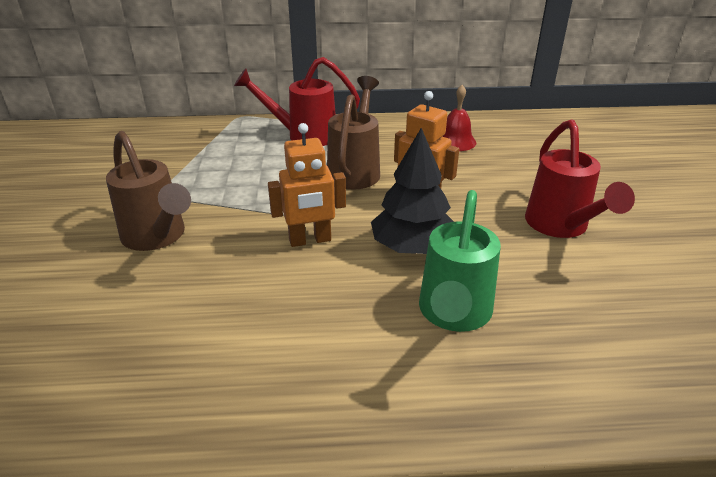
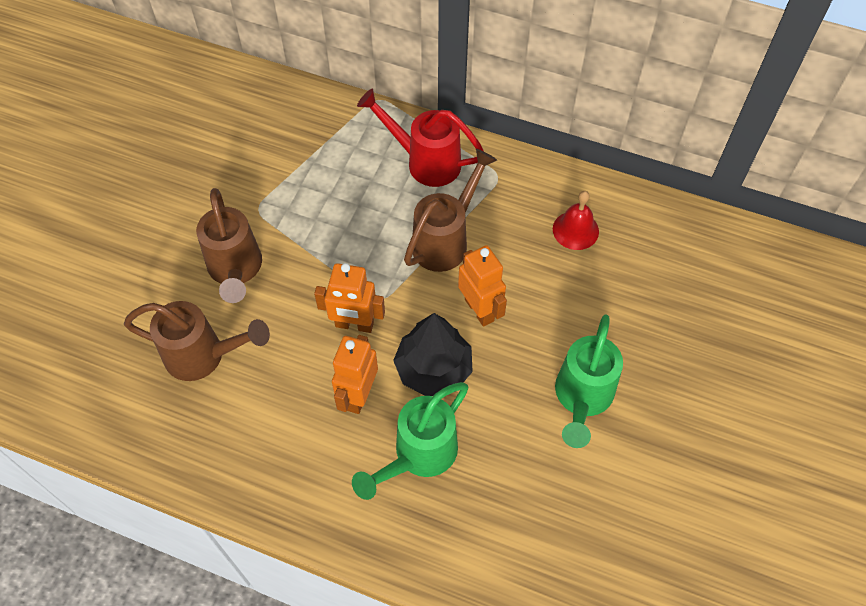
camera: 25 degrees right, 25 degrees up
red watering can [525,120,635,238] -> green watering can [555,314,623,448]
none -> brown watering can [124,301,270,381]
none -> orange robot [332,335,378,414]

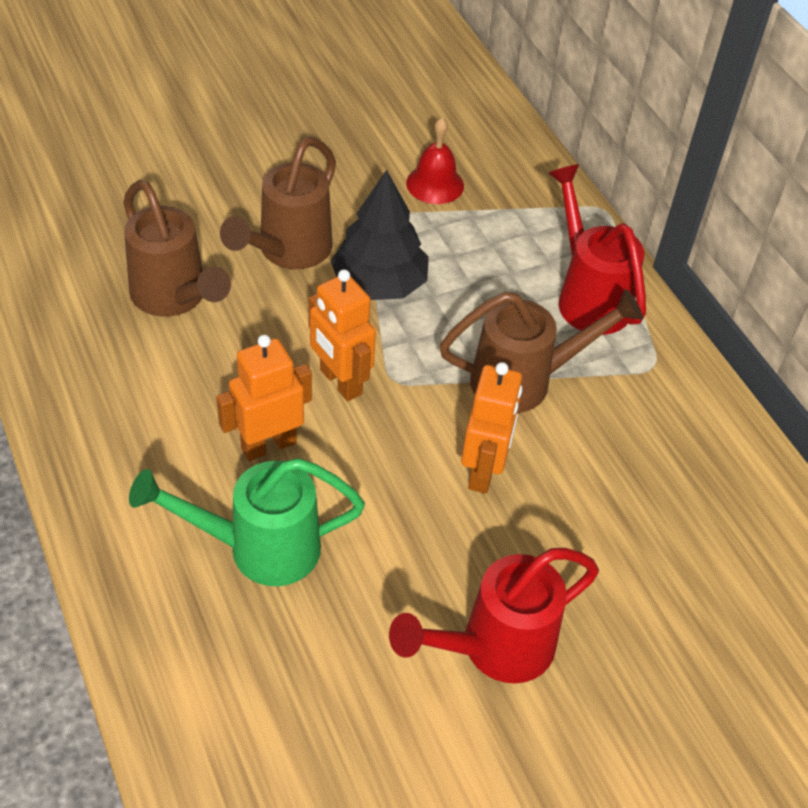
camera: 40 degrees right, 10 degrees down
black tree [393,313,473,396] -> black tree moved to [331,170,429,300]
red bell [553,191,599,250] -> red bell moved to [406,117,464,204]
green watering can [555,314,623,448] -> red watering can [389,548,599,683]

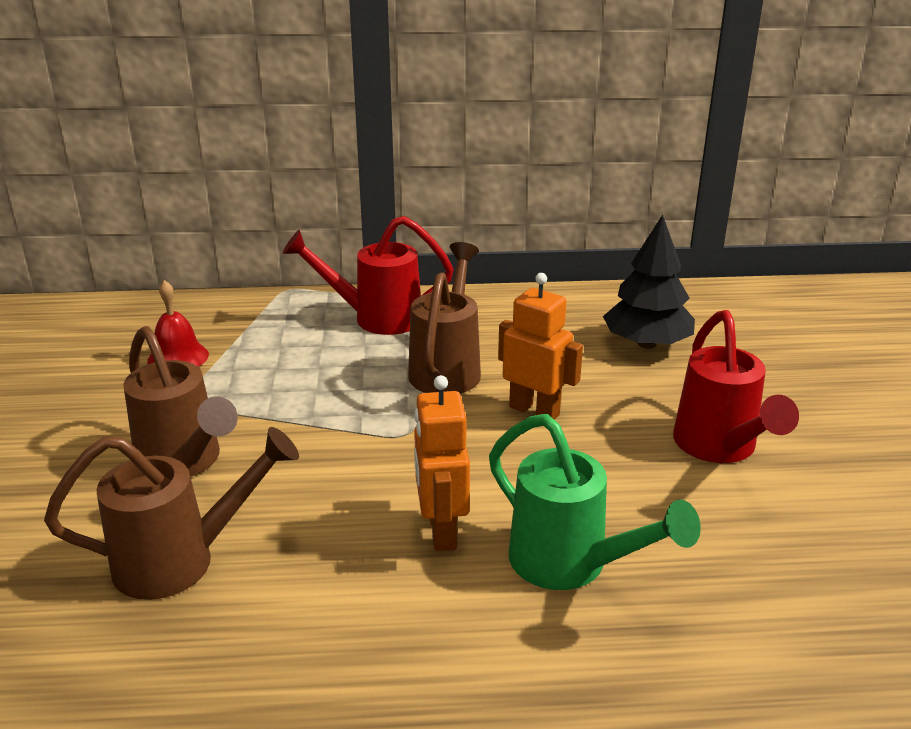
camera: 65 degrees left, 20 degrees down
green watering can [129,458,365,586] -> green watering can turned 60 degrees counterclockwise [489,414,701,590]
orange robot [309,269,376,401] -> none
black tree [331,170,429,300] -> black tree moved to [603,215,695,349]

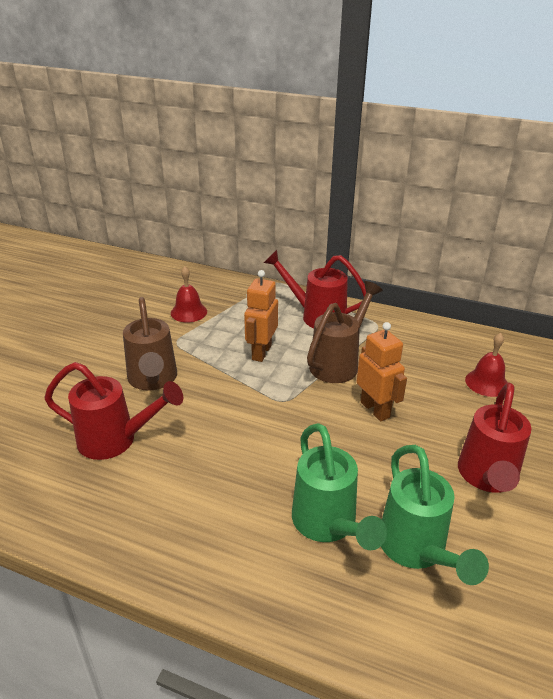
camera: 25 degrees right, 5 degrees up
brown watering can [44,427,299,600] -> red watering can [44,362,183,460]
orange robot [414,375,470,551] -> orange robot moved to [244,270,278,362]
black tree [603,215,695,349] -> red bell [465,333,508,397]
none -> green watering can [381,445,489,585]

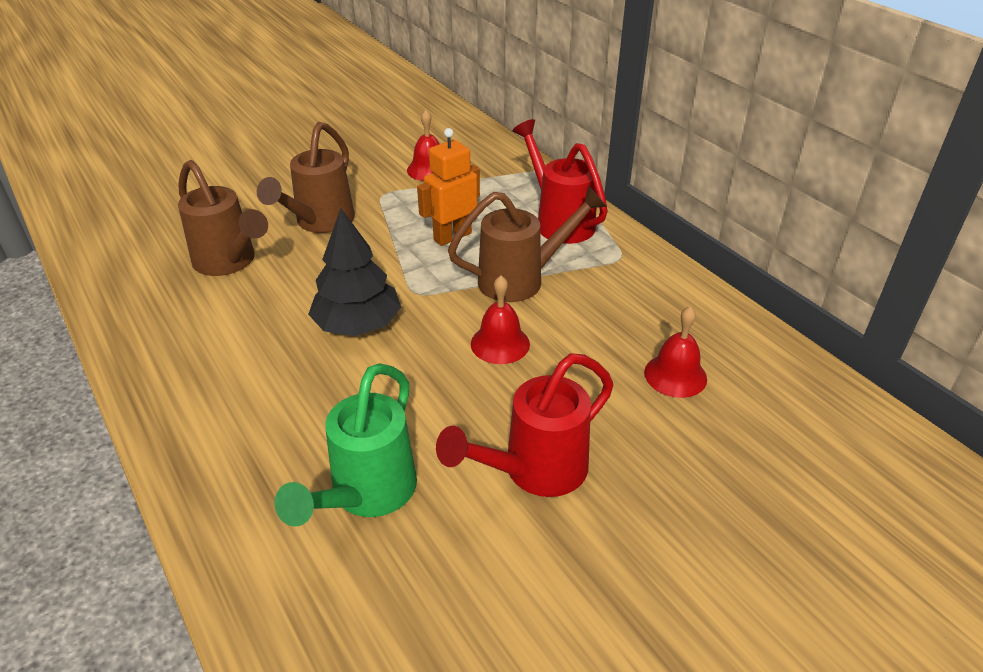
camera: 35 degrees right, 5 degrees up
red watering can [44,362,183,460] -> brown watering can [178,160,268,276]
green watering can [292,423,387,550] -> none
orange robot [356,322,407,421] -> red bell [471,276,530,364]
none -> black tree [308,208,401,336]

